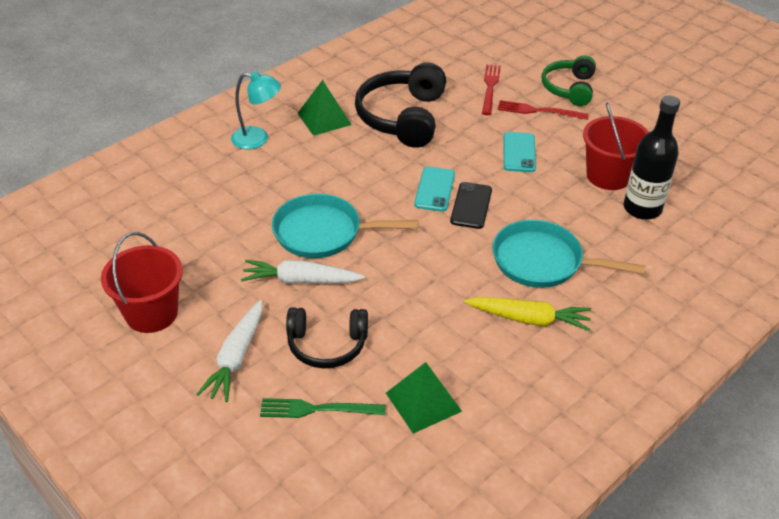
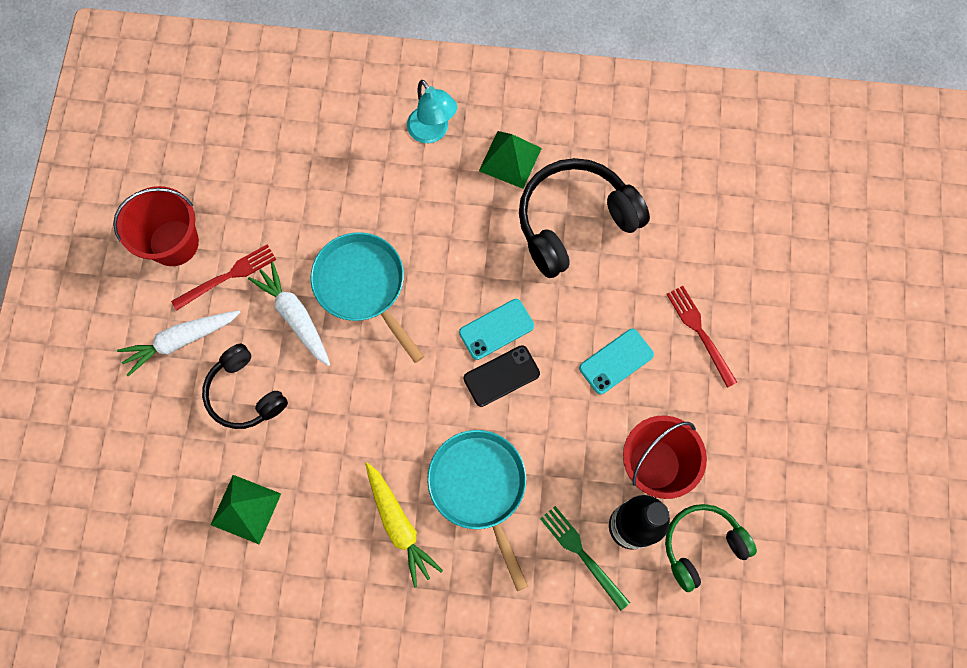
camera: 50 degrees right, 30 degrees up
green fork [260,398,385,418] -> green fork moved to [540,506,630,611]
red fork [482,64,501,115] -> red fork moved to [171,244,276,311]
green headphones [542,55,596,106] -> green headphones moved to [665,504,757,592]

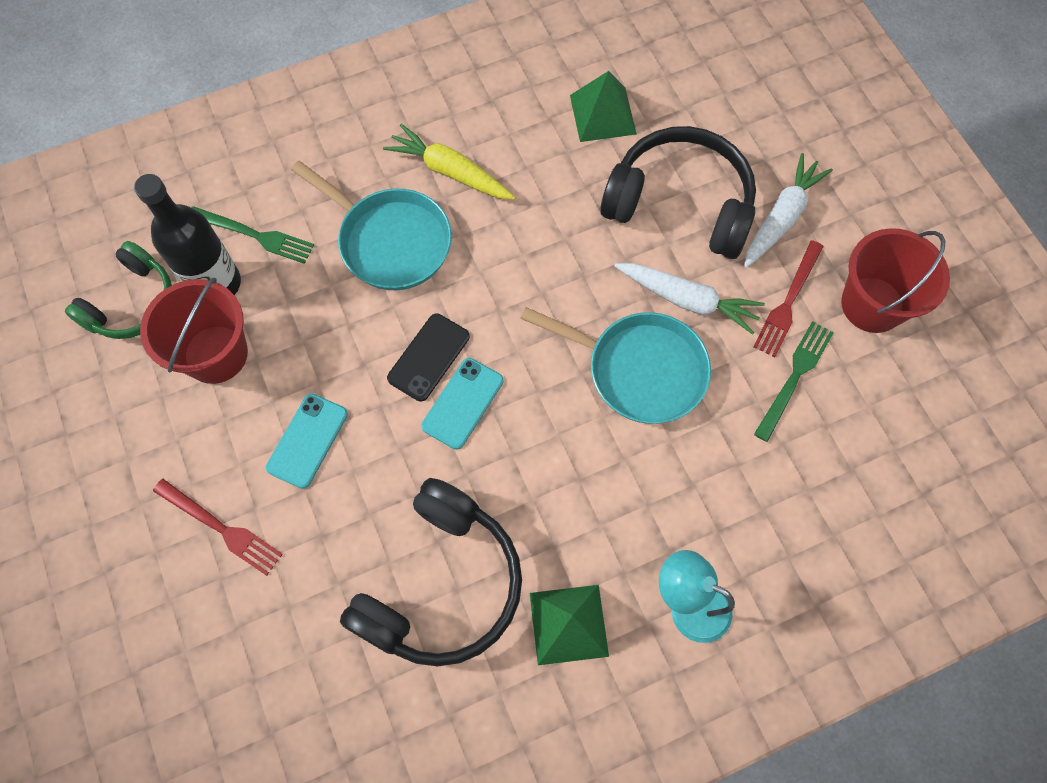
camera: 150 degrees right, 5 degrees down
black headphones [202,344,288,429] -> black headphones [600,126,756,259], size x1.57
none -> green fork [754,321,834,442]

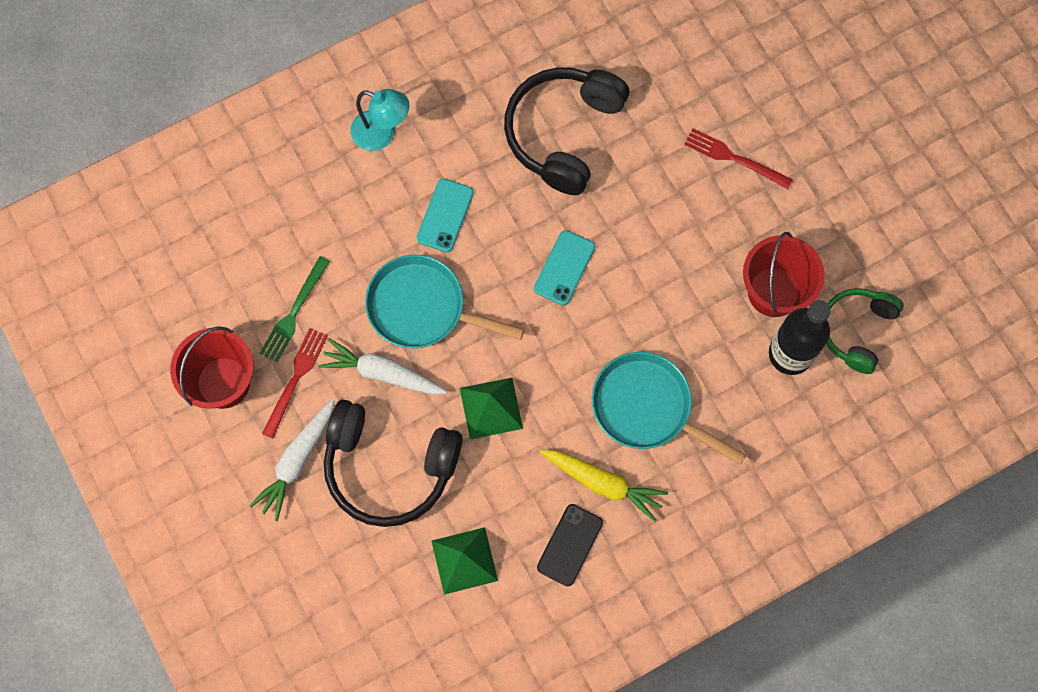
camera: 175 degrees right, 5 degrees up
green fork [192,206,314,264] -> none
turquoise phone [266,394,348,489] -> turquoise phone moved to [417,179,474,252]
black phone [387,313,470,402] -> black phone moved to [537,504,603,587]
green pyramid [530,585,609,665] -> green pyramid moved to [460,378,523,440]

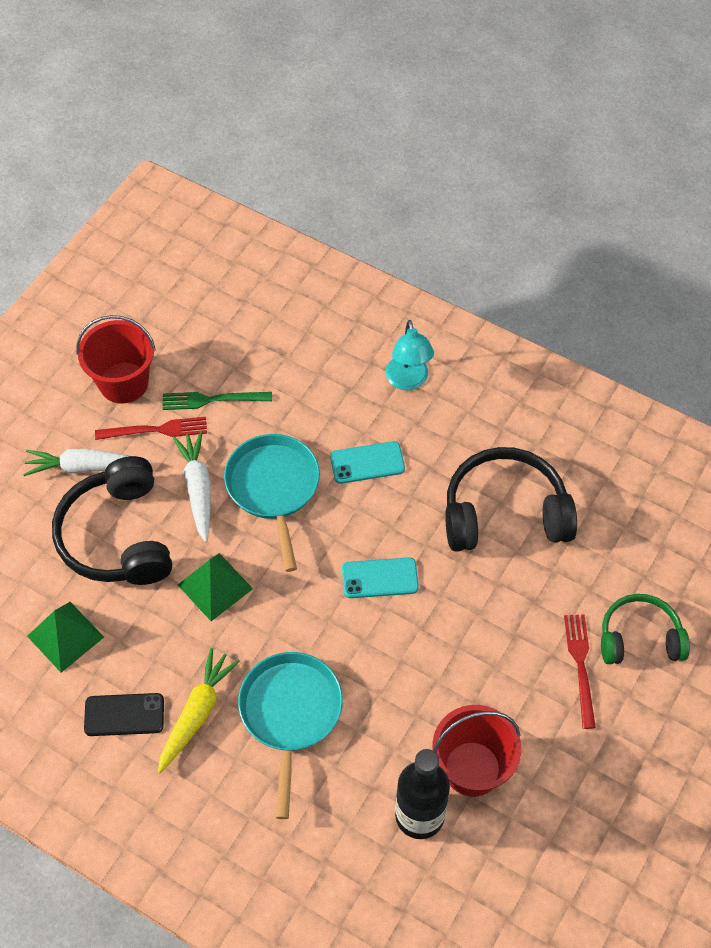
camera: 60 degrees right, 15 degrees down
yellow carrot [540,450,668,522] -> yellow carrot turned 150 degrees counterclockwise [158,648,240,774]
green headphones [826,288,903,374] -> green headphones moved to [601,594,690,664]

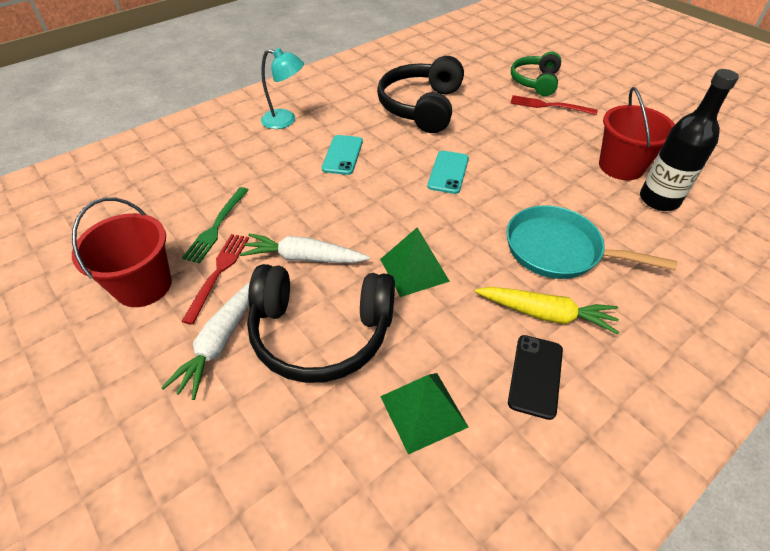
camera: 70 degrees left, 10 degrees down
yellow carrot [158,648,240,774] -> yellow carrot turned 150 degrees clockwise [475,287,619,334]
turquoise pan [224,434,320,572] -> none

